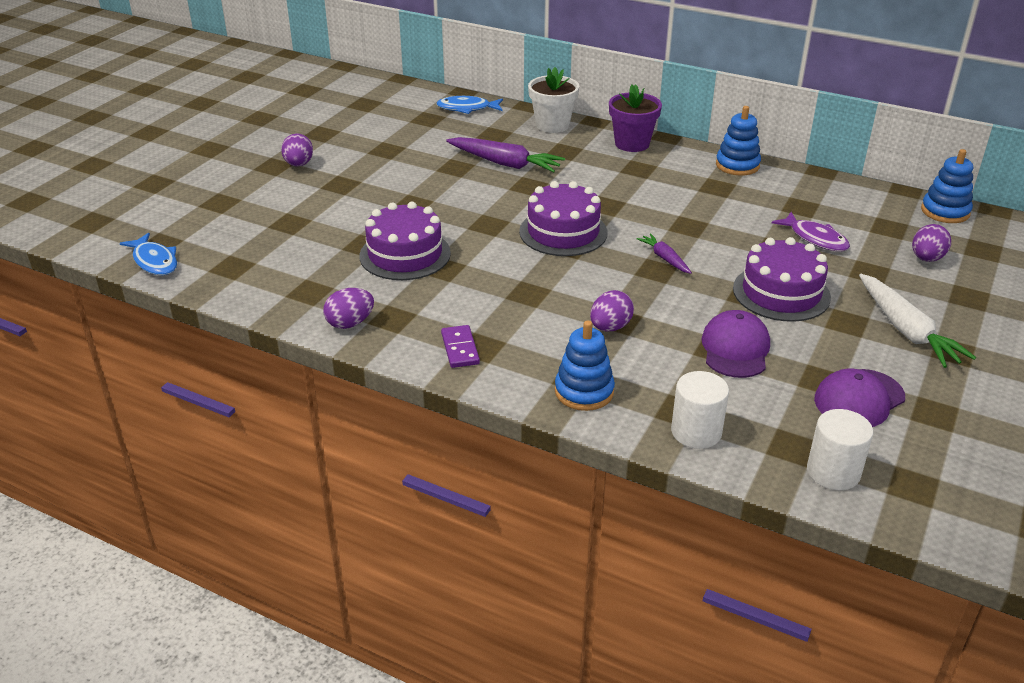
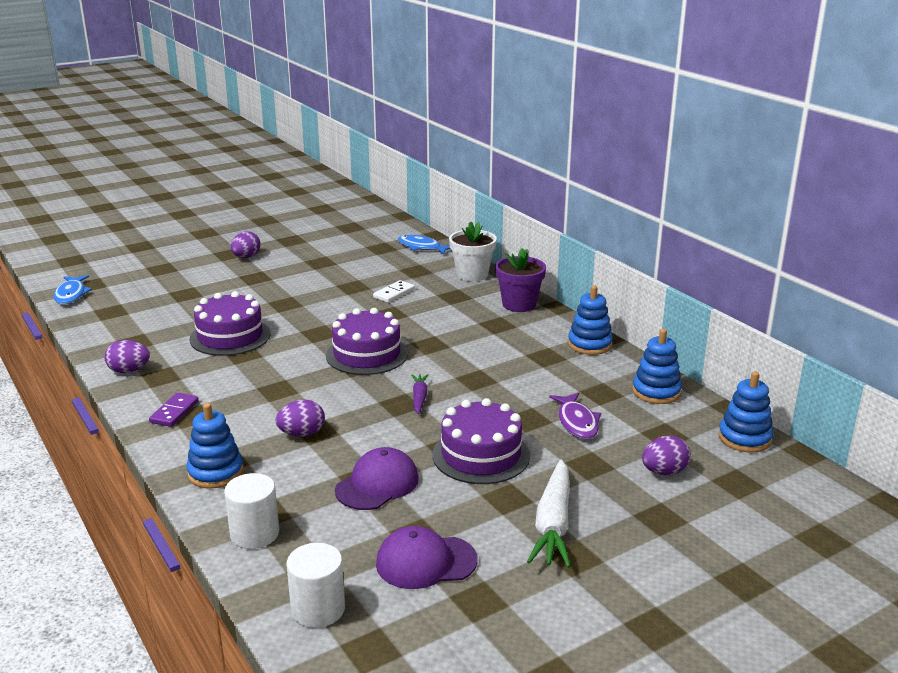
camera: 30 degrees right, 10 degrees down
purple carrot [446,137,565,173] -> white domino [373,280,415,303]
none -> blue stacking toy [632,329,682,404]

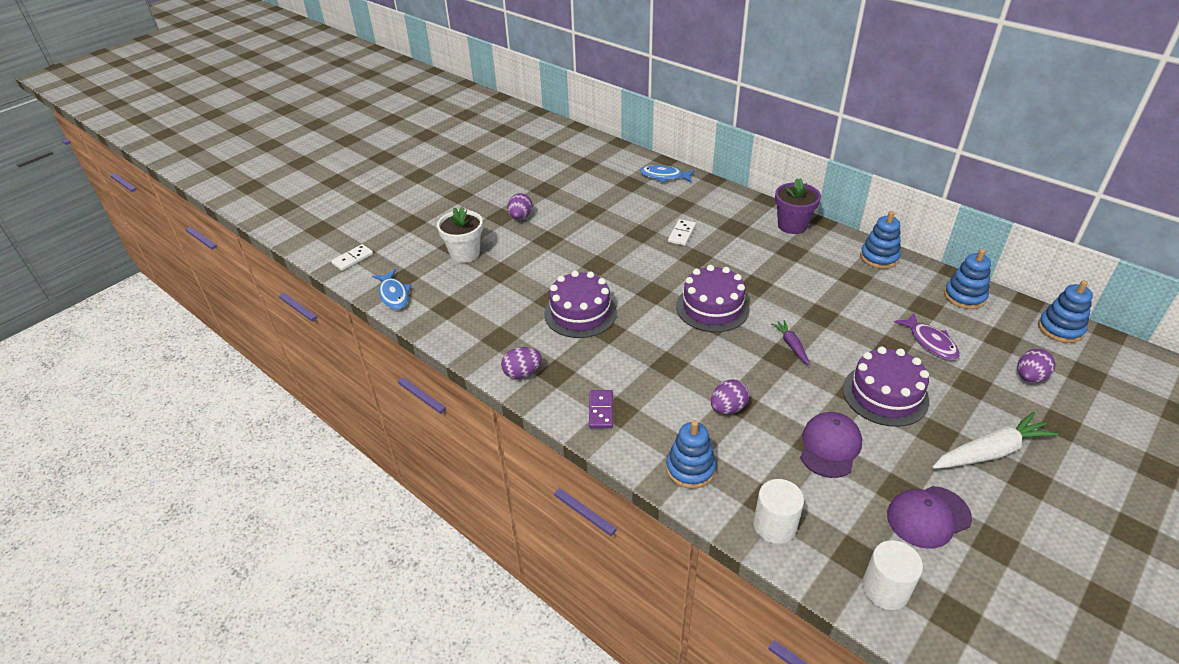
camera: 15 degrees left, 15 degrees up
white flower pot [449,221,497,282] -> white flower pot moved to [437,207,483,263]
white carrot [527,459,571,568] -> white carrot turned 105 degrees counterclockwise [932,412,1058,469]
none -> white domino [331,244,373,271]

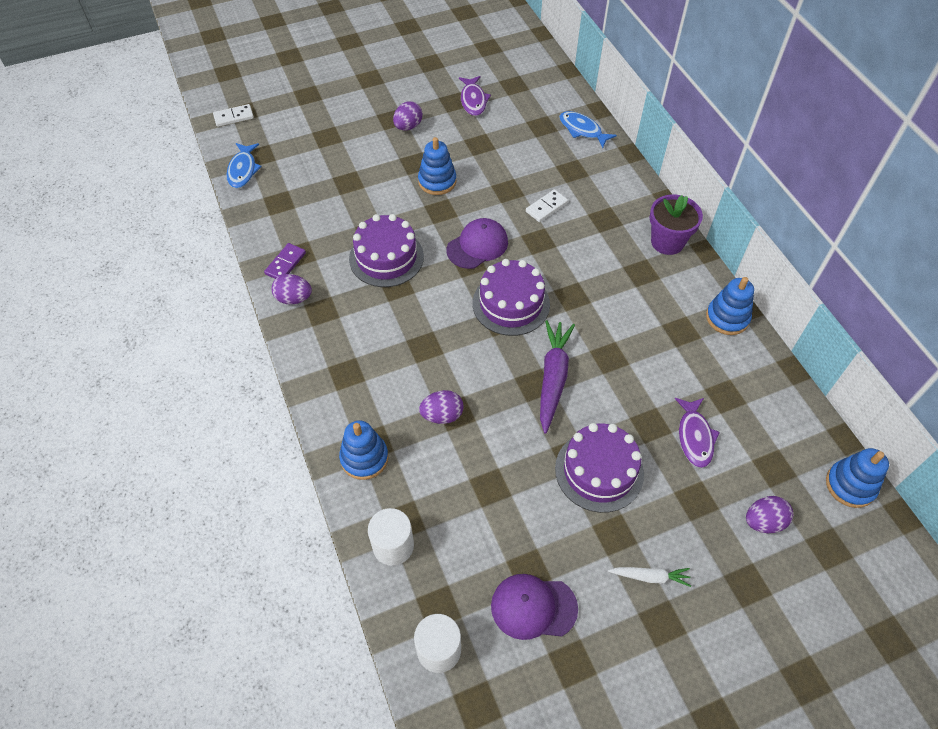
camera: 25 degrees right, 15 degrees up
white flower pot [437,207,483,263] -> none
purple domino [589,390,613,428] -> purple domino moved to [264,243,306,279]
purple carrot [771,320,810,365] -> purple carrot [540,320,575,434], size x1.84
purple cap [800,412,862,478] -> purple cap moved to [447,218,508,269]
white carrot [932,412,1058,469] -> white carrot [608,567,691,587], size x0.54
blue stacking toy [944,249,991,309] -> blue stacking toy moved to [418,137,457,195]
none -> purple fish [459,76,491,116]

